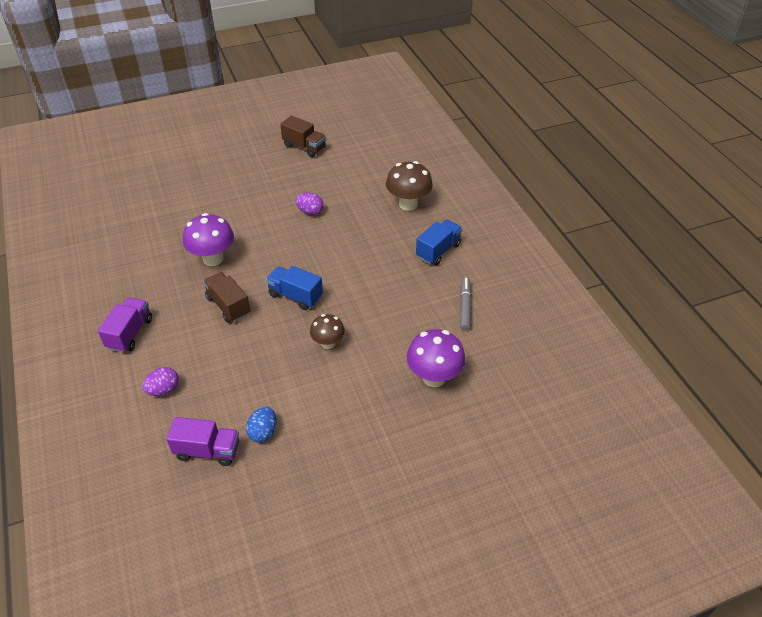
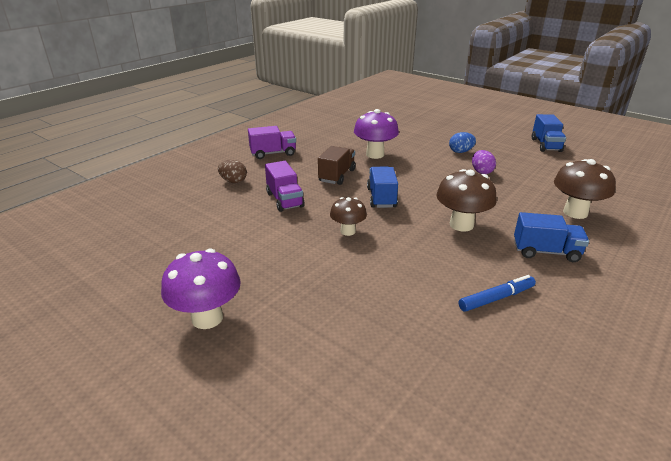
camera: 60 degrees right, 15 degrees down
purple egg [142,367,179,396] -> brown egg [218,160,247,183]
purple truck [166,417,239,466] -> purple truck moved to [265,161,305,212]
blue egg [246,406,276,443] -> blue egg moved to [449,132,476,153]
brown truck [280,116,326,157] -> blue truck [532,114,566,152]
purple mushroom [407,329,466,387] -> purple mushroom moved to [161,249,241,329]
grey marker [460,277,471,331] -> blue marker [459,275,536,312]
none -> brown mushroom [436,169,497,232]

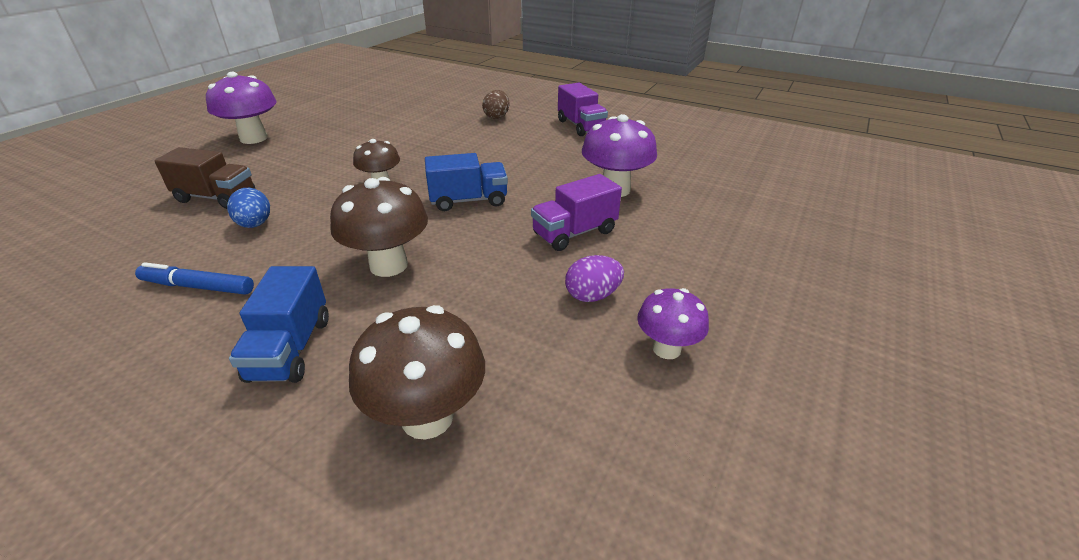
camera: 80 degrees right, 5 degrees up
purple truck [265,161,305,212] -> purple truck moved to [531,174,622,251]
brown truck [318,146,356,185] -> brown truck moved to [155,147,255,209]
blue egg [449,132,476,153] -> blue egg moved to [227,188,270,228]
blue marker [459,275,536,312] -> blue marker turned 135 degrees clockwise [135,262,254,295]
blue truck [532,114,566,152] -> none
none -> purple mushroom [637,288,709,359]

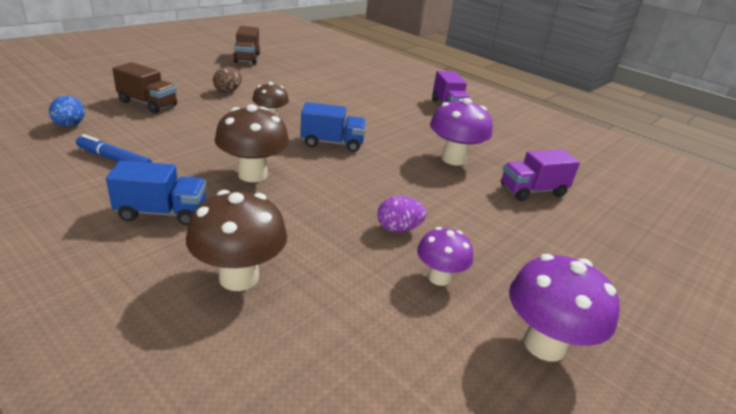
camera: 10 degrees right, 5 degrees down
purple mushroom [206,72,277,144] -> purple mushroom moved to [509,254,620,362]
blue egg [227,188,270,228] -> blue egg moved to [49,95,85,127]
blue truck [229,266,329,383] -> blue truck turned 105 degrees counterclockwise [106,160,206,225]
brown egg [482,90,510,119] -> brown egg moved to [213,67,242,93]
purple truck [531,174,622,251] -> purple truck moved to [501,149,580,201]
none -> brown truck [233,26,260,65]

